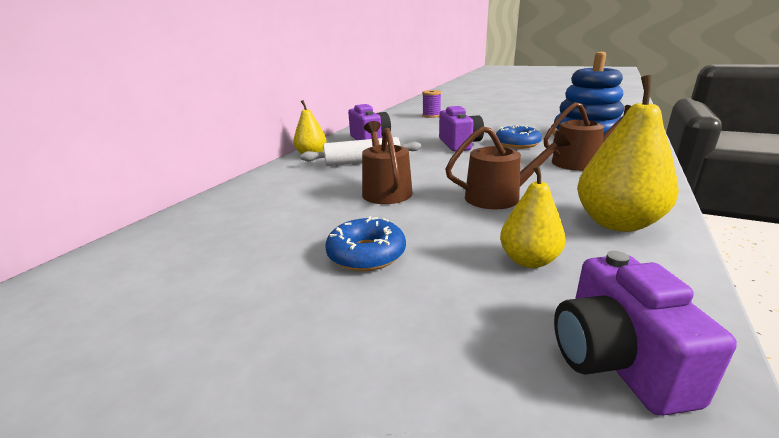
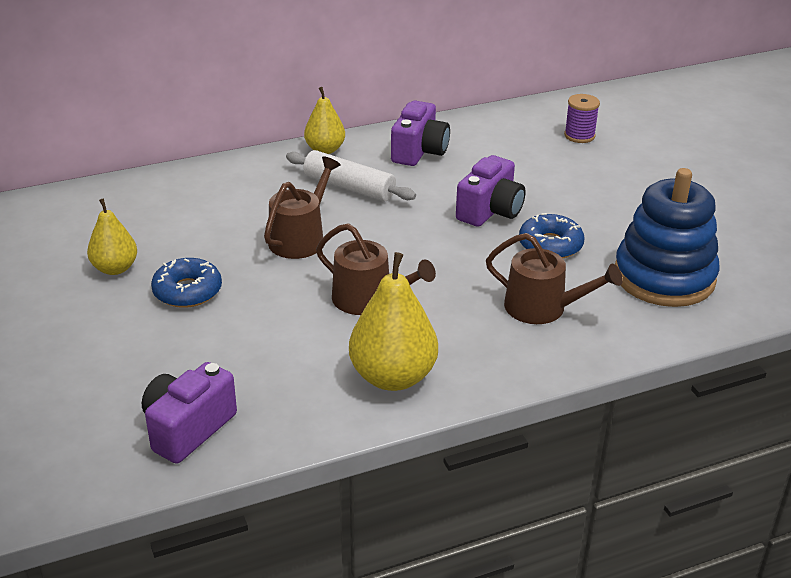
camera: 40 degrees right, 10 degrees up
yellow pear [500,165,565,268] -> yellow pear moved to [87,198,137,275]

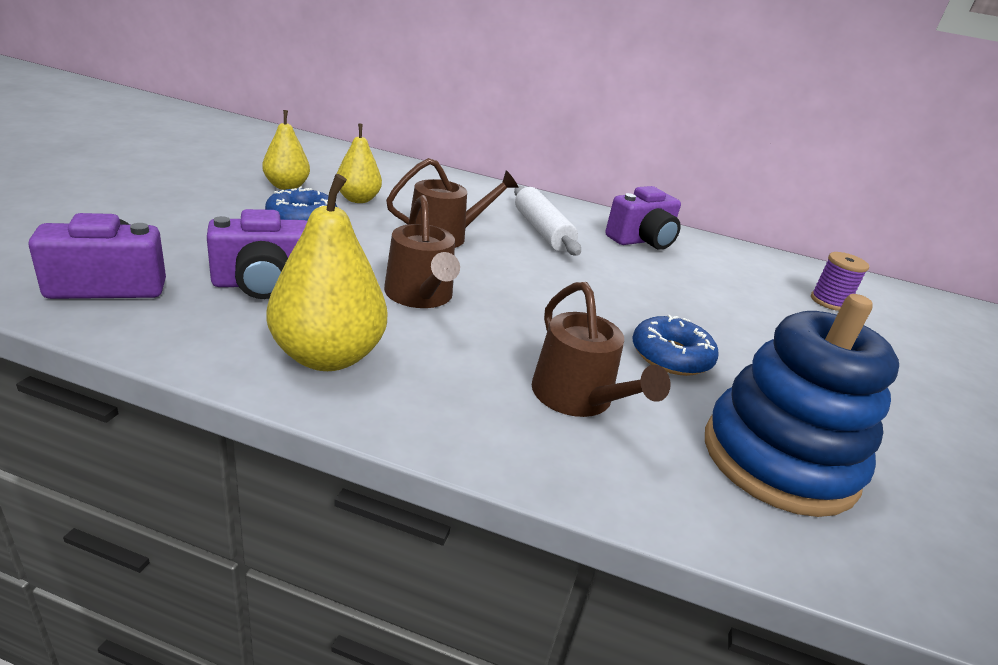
camera: 35 degrees right, 5 degrees down
yellow pear [304,87,345,154] -> yellow pear moved to [337,124,382,203]
purple camera [456,155,526,227] -> purple camera moved to [207,209,307,299]

